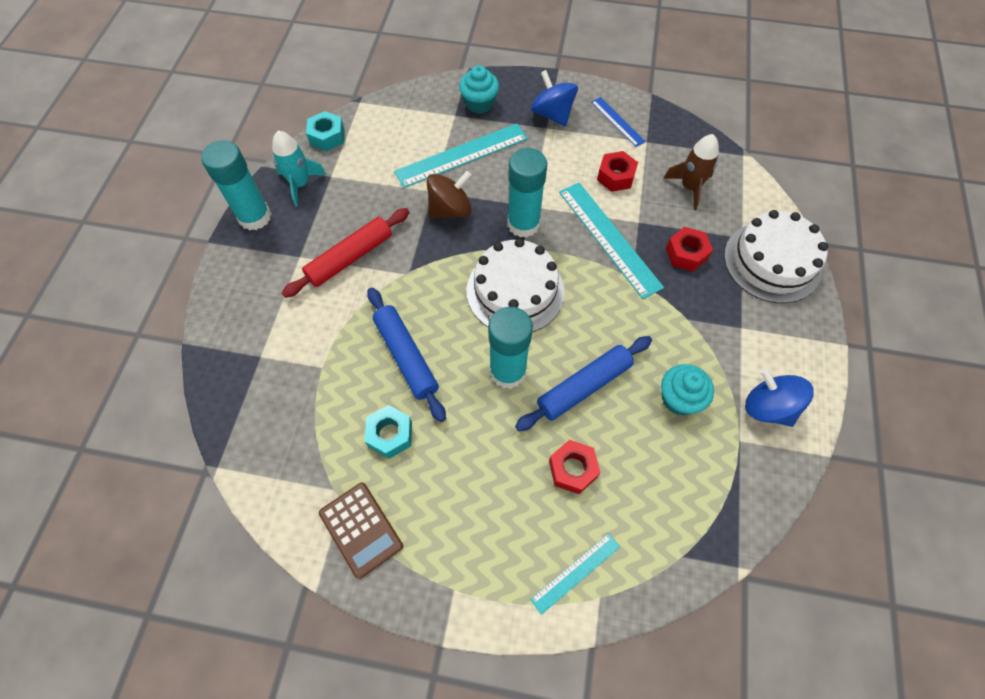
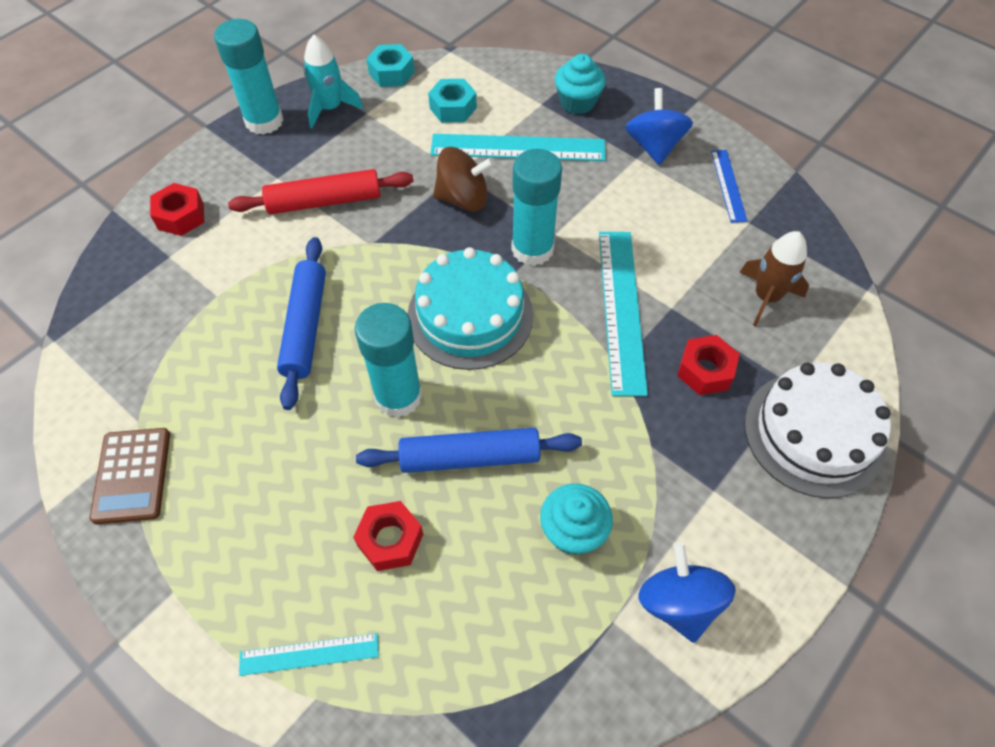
camera: 30 degrees right, 5 degrees down
turquoise nut [365,405,412,459] -> turquoise nut moved to [428,79,477,123]
white cake [467,238,565,332] -> turquoise cake [407,247,533,370]
red nut [597,151,638,192] -> red nut moved to [150,183,204,236]

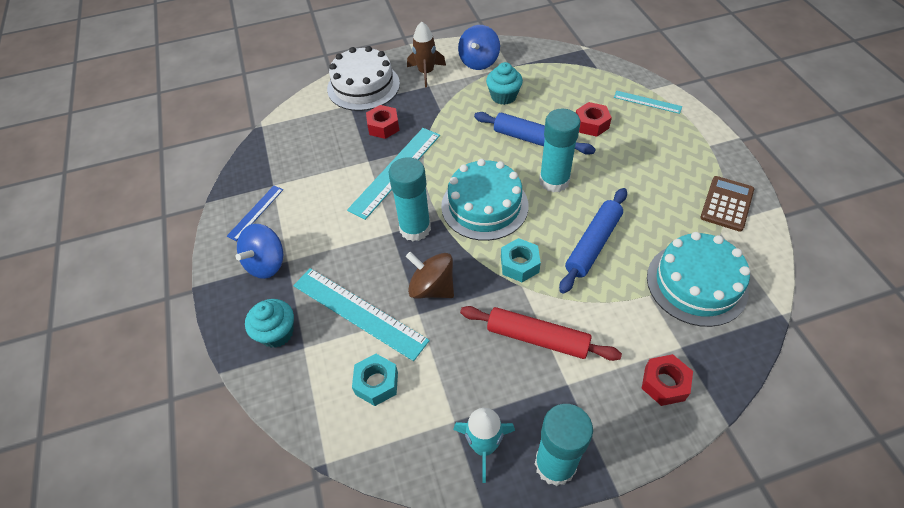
camera: 145 degrees left, 5 degrees down
turquoise nut [366,44,415,87] -> turquoise nut moved to [501,238,541,282]
brown rocket [740,231,809,326] -> brown rocket moved to [407,22,446,87]
none -> turquoise cake [647,232,750,327]

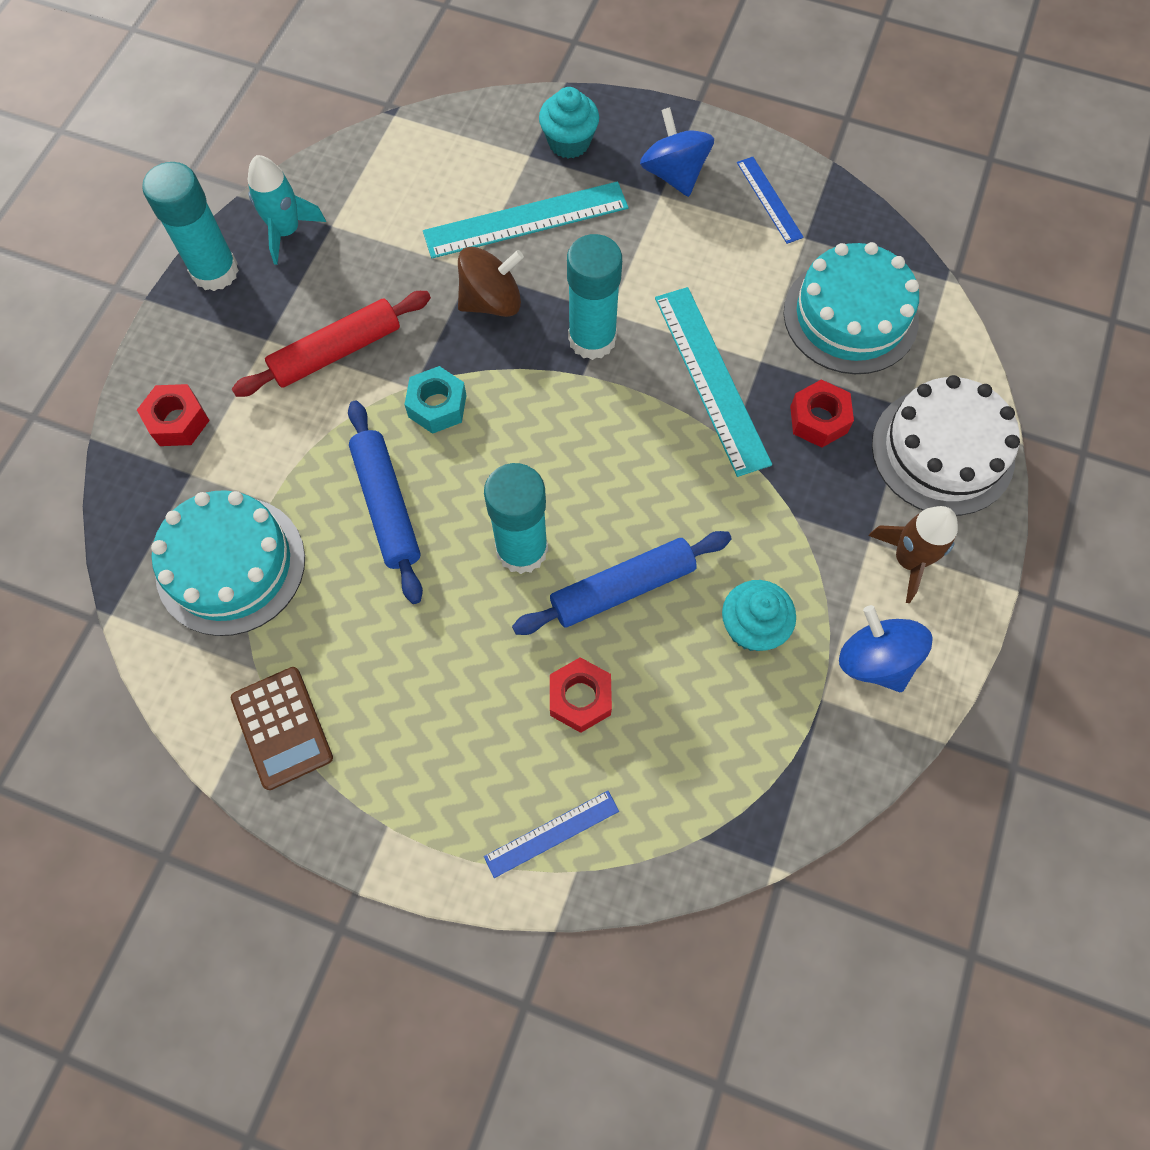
camera: 125 degrees right, 15 degrees up
turquoise nut [352,354,398,406] -> none
turquoise cake [441,159,529,241] -> turquoise cake moved to [784,242,919,374]
turquoise ruler [614,91,682,114] -> blue ruler [484,791,619,878]

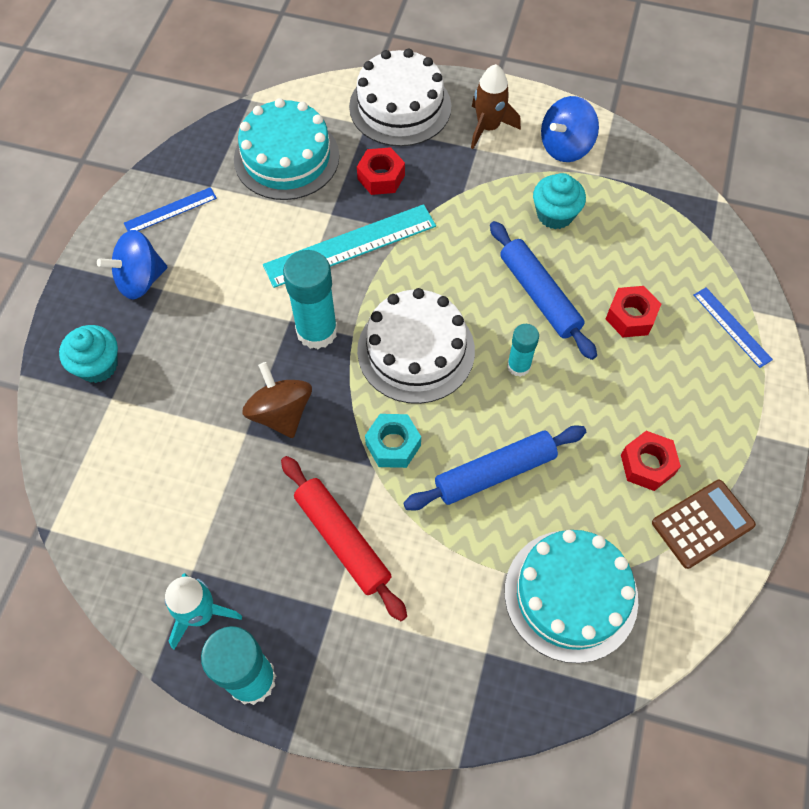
camera: 95 degrees left, 5 degrees down
red nut [137,384,210,446] -> red nut moved to [621,431,681,491]
turquoise ruler [423,181,628,258] -> none
turquoise glue stick [484,463,548,574] -> turquoise glue stick [507,324,539,377], size x0.56
none -> white cake [357,288,475,404]

